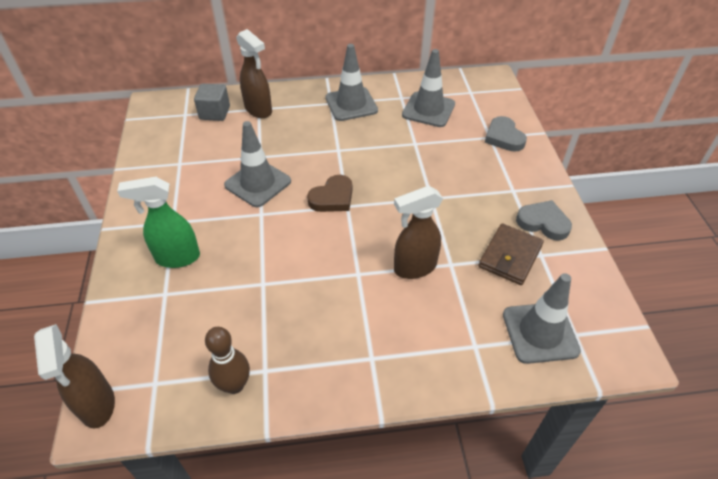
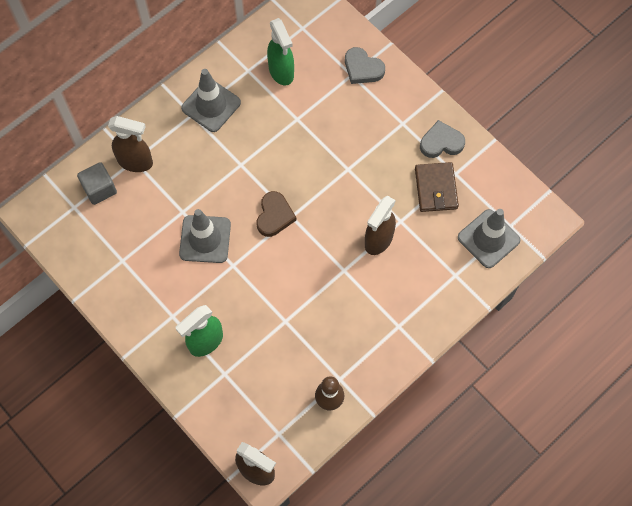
camera: 35 degrees left, 20 degrees up
grey traffic cone [402,49,455,127] -> green spray bottle [267,18,294,86]

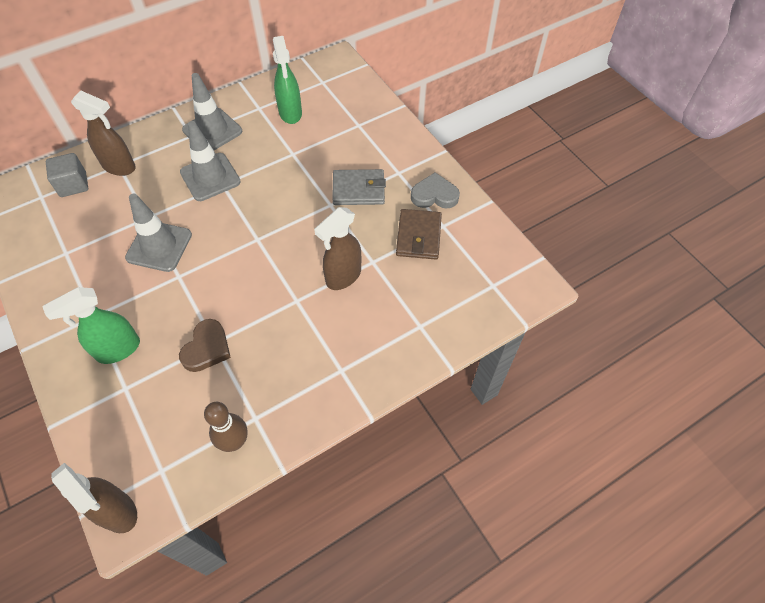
camera: 10 degrees right, 10 degrees down
brown heart [257,191,296,237] -> brown heart moved to [179,319,231,372]
grey heart [345,47,385,84] -> none
grey traffic cone [458,209,520,268] -> grey traffic cone moved to [180,121,241,201]
none -> grey wallet [332,169,386,205]

